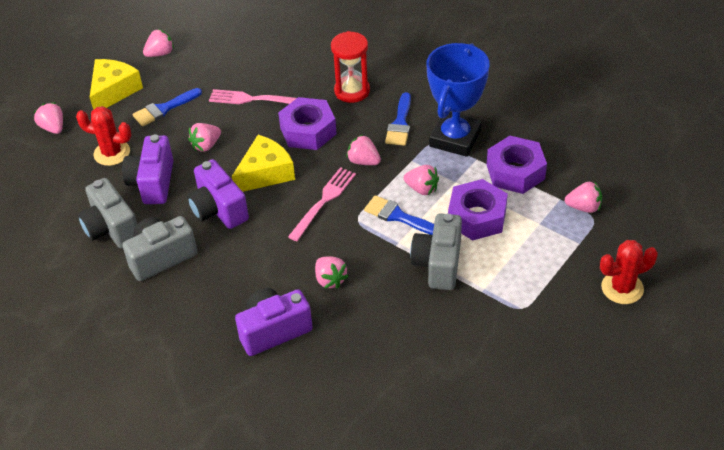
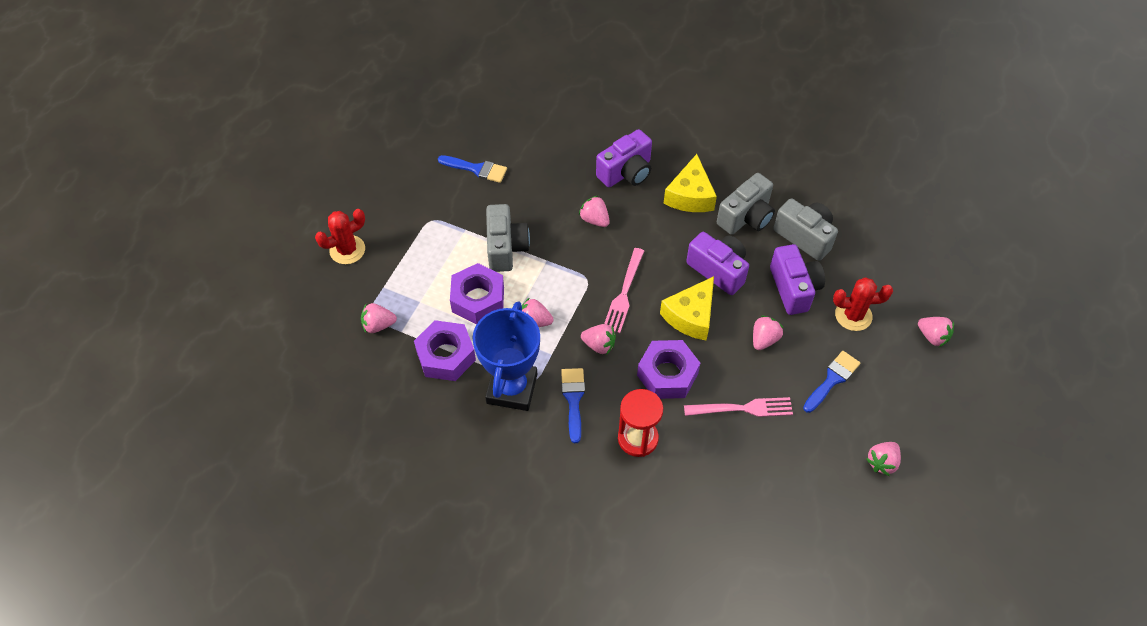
camera: 165 degrees right, 10 degrees up
yellow cheese [90,59,143,110] -> yellow cheese moved to [663,154,717,212]
blue brush [364,195,434,235] -> blue brush moved to [438,155,507,183]

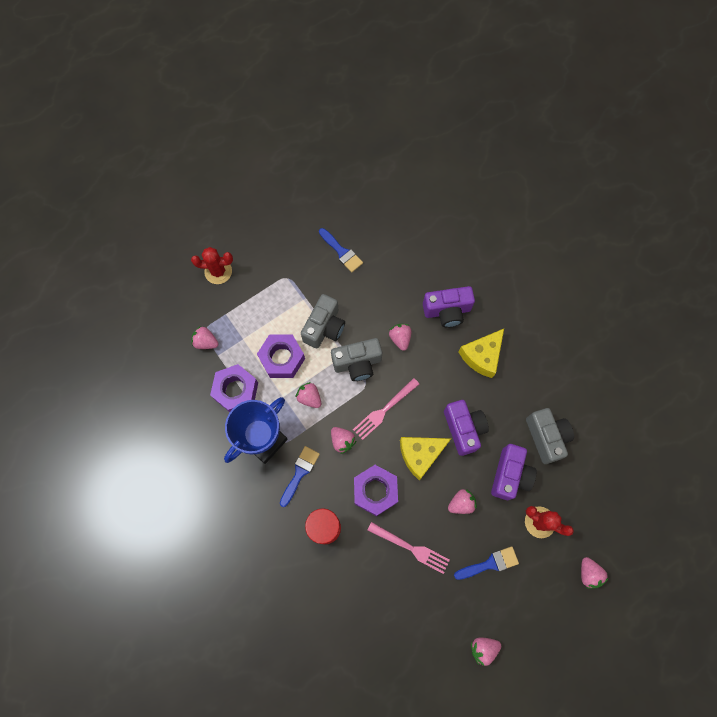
camera: 30 degrees right, 15 degrees up
grey camera [717,173,775,235] -> grey camera moved to [331,338,382,381]

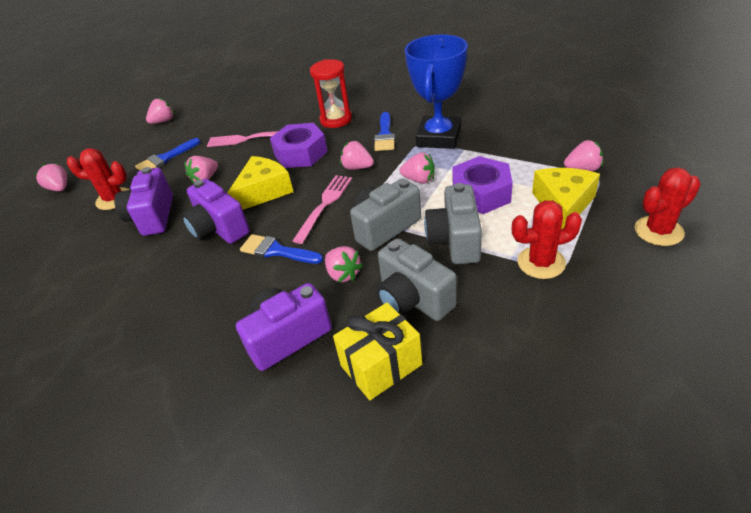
camera: 160 degrees right, 30 degrees down
purple nut [210,364,258,412] -> none
blue brush [319,228,363,272] -> blue brush moved to [240,234,323,264]
yellow cheese [459,329,504,378] -> yellow cheese moved to [532,168,600,229]
grey camera [526,408,574,464] -> grey camera moved to [376,238,457,321]
none -> yellow gift [333,303,422,400]
none -> red cactus [512,200,582,279]

